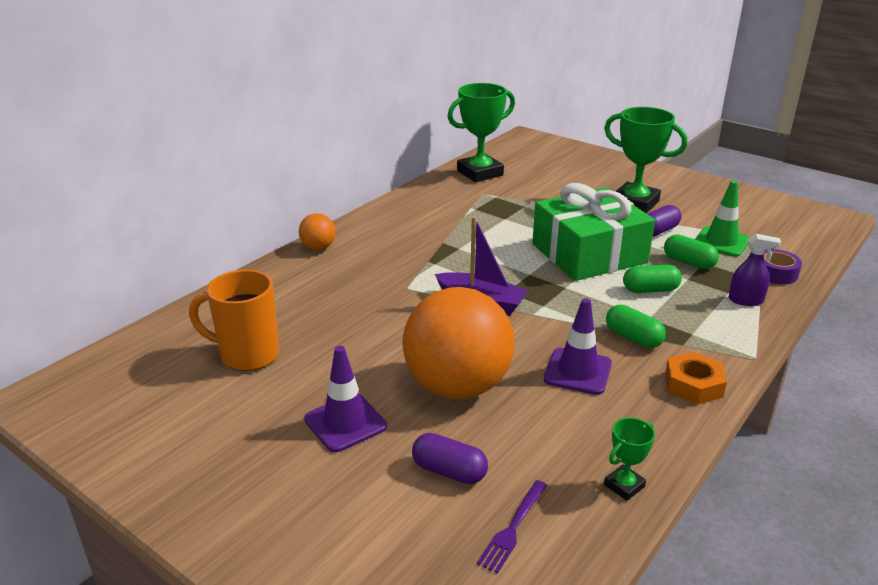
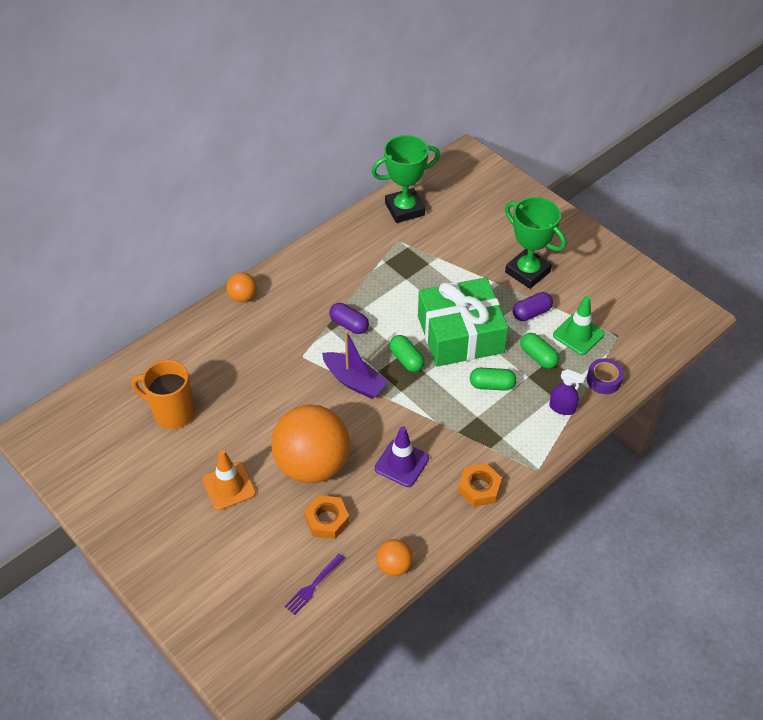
camera: 10 degrees right, 20 degrees up
purple traffic cone [304,346,387,452] -> orange traffic cone [203,450,256,510]
purple capsule [412,433,488,484] -> purple capsule moved to [329,303,369,334]
green trophy [604,417,655,501] -> orange ball [376,539,413,576]
green capsule [606,305,666,348] -> green capsule moved to [389,335,425,372]
none -> orange nut [304,495,350,539]

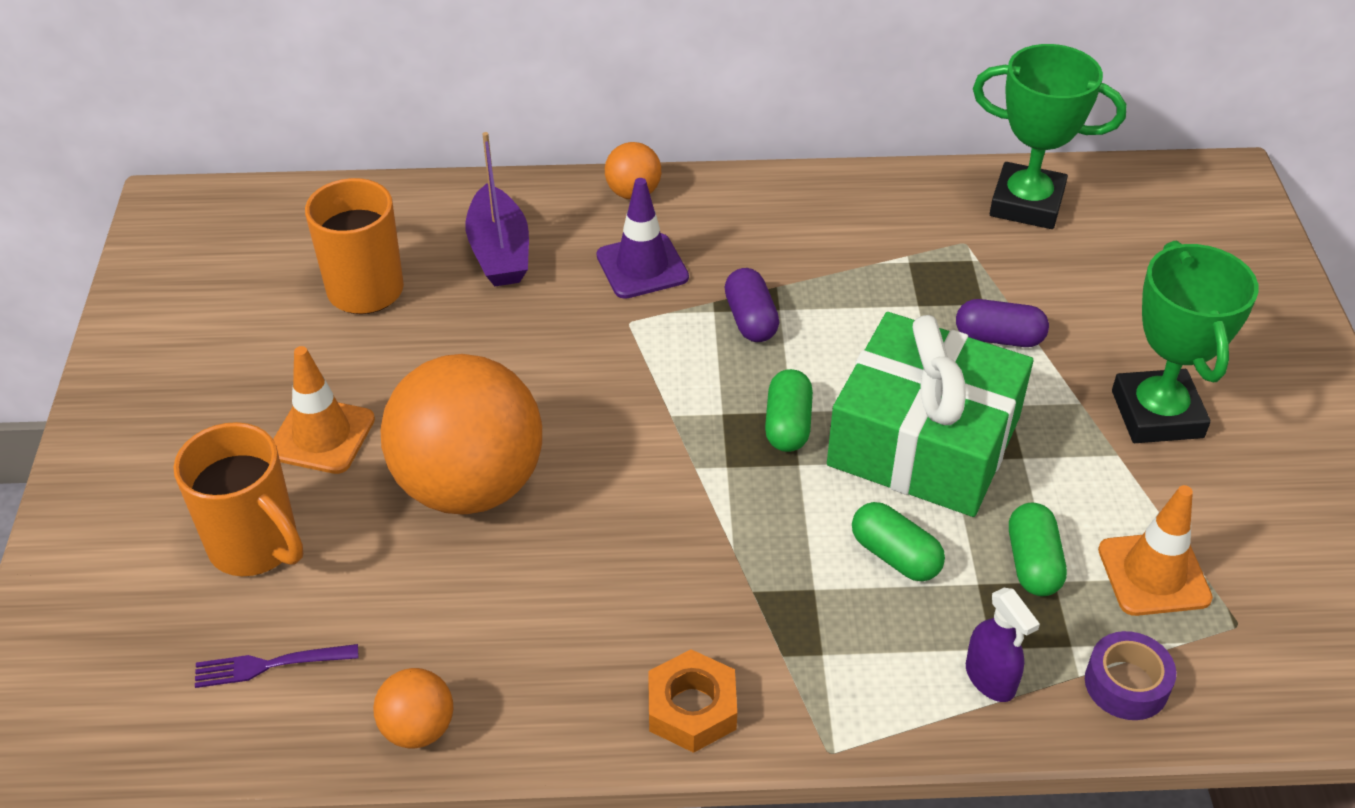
camera: 40 degrees right, 5 degrees down
orange nut [304,495,350,539] -> none
purple boat [322,330,388,399] -> purple boat moved to [465,132,529,286]
purple traffic cone [375,426,429,487] -> purple traffic cone moved to [596,178,689,299]
purple capsule [513,292,553,321] -> purple capsule moved to [956,299,1049,347]
green traffic cone [553,296,605,355] -> orange traffic cone [1098,485,1213,616]
none -> orange mug [173,422,303,576]

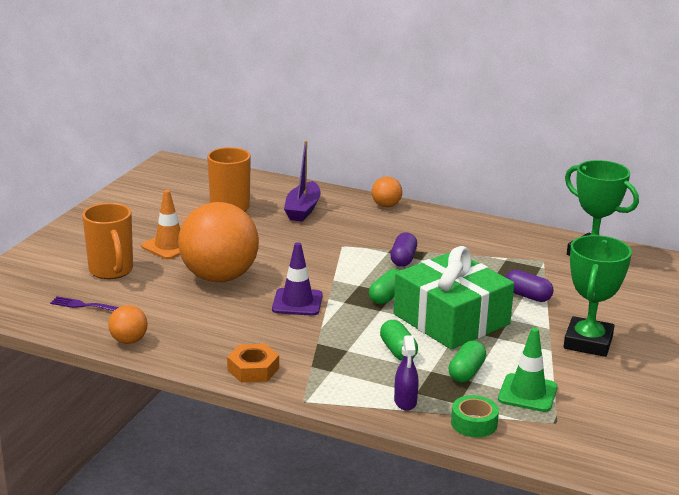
camera: 25 degrees right, 20 degrees down
purple traffic cone [596,178,689,299] -> purple traffic cone moved to [272,242,323,316]
purple tape [1085,631,1176,720] -> green tape [451,395,499,437]
orange traffic cone [1098,485,1213,616] -> green traffic cone [498,328,558,412]

